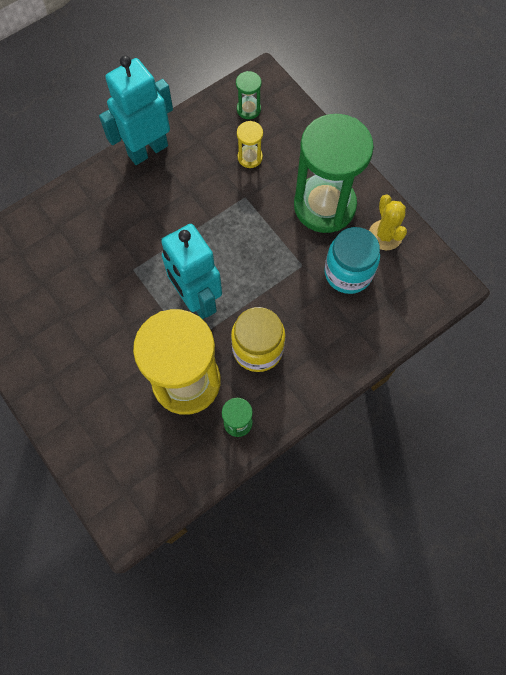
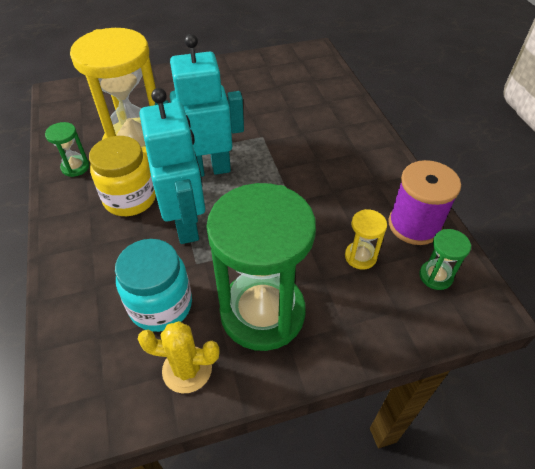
camera: 110 degrees right, 20 degrees down
turquoise robot [99,56,173,165] -> turquoise robot moved to [139,88,205,244]
none -> purple spool [388,160,461,245]

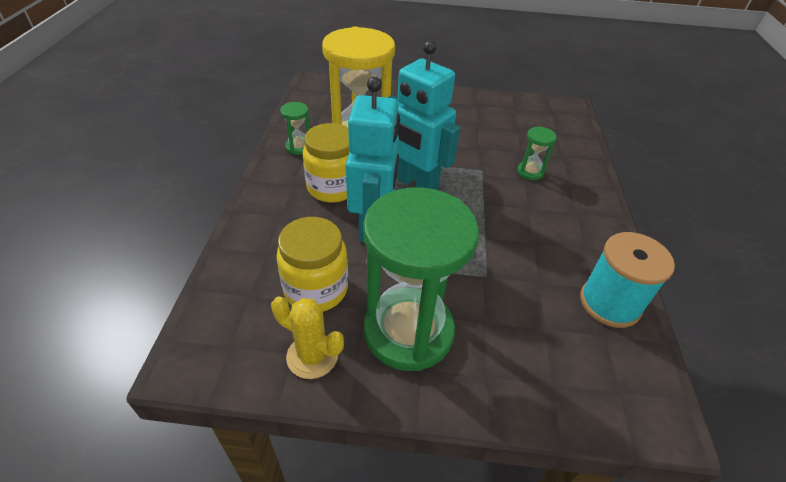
camera: 20 degrees right, 5 degrees down
turquoise jar [115,239,192,332] -> yellow jar [276,217,348,312]
turquoise robot [155,34,244,177] -> turquoise robot turned 150 degrees counterclockwise [387,41,460,190]
yellow hourglass [345,209,387,269] -> none
purple spool [388,160,461,245] -> turquoise spool [580,232,675,328]
green hourglass [419,229,471,290] -> green hourglass moved to [517,126,556,180]

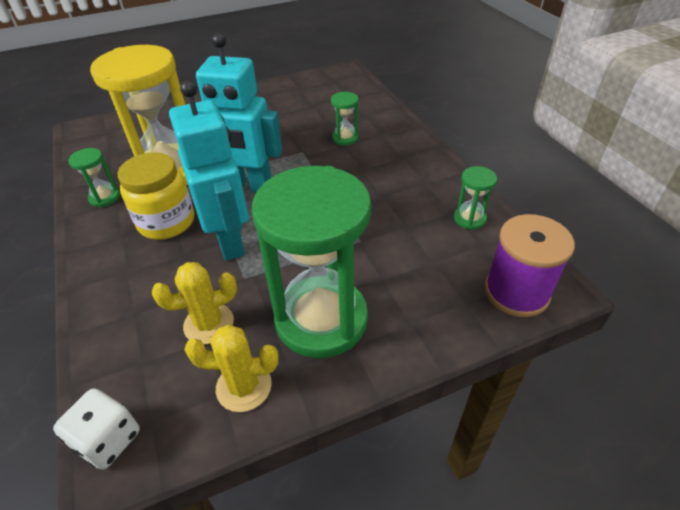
camera: 25 degrees left, 0 degrees up
yellow jar [276,217,348,312] -> yellow cactus [152,262,237,344]
turquoise spool [580,232,675,328] -> green hourglass [454,166,497,230]
none -> white dice [53,388,140,470]
none -> purple spool [485,214,575,317]

